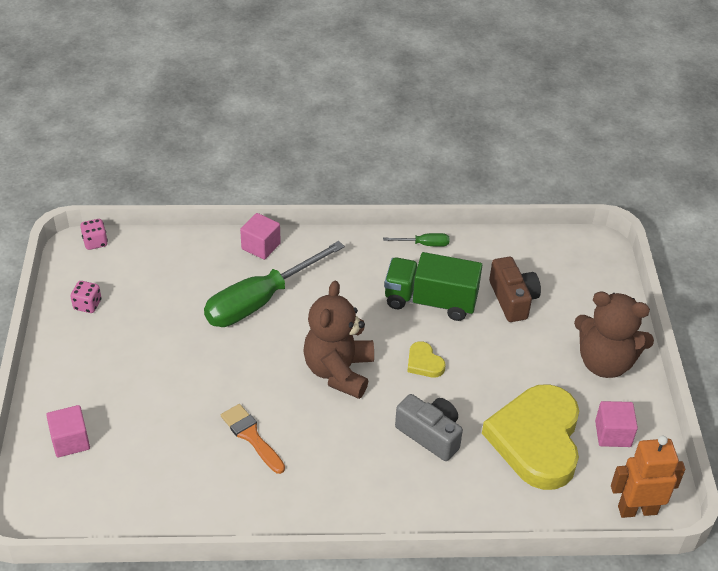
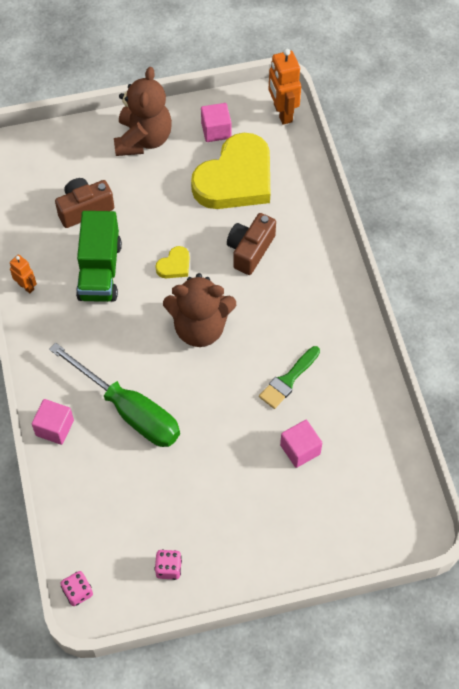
camera: 100 degrees left, 15 degrees up
pink cube [46,405,90,457] -> pink cube moved to [280,420,322,468]
orange brush [221,404,285,474] -> green brush [259,346,320,409]
green screwdriver [383,233,449,247] -> orange robot [10,255,37,293]
grey camera [395,394,463,461] -> brown camera [227,213,276,275]
yellow heart [482,384,579,490] -> yellow heart turned 45 degrees counterclockwise [191,133,270,209]

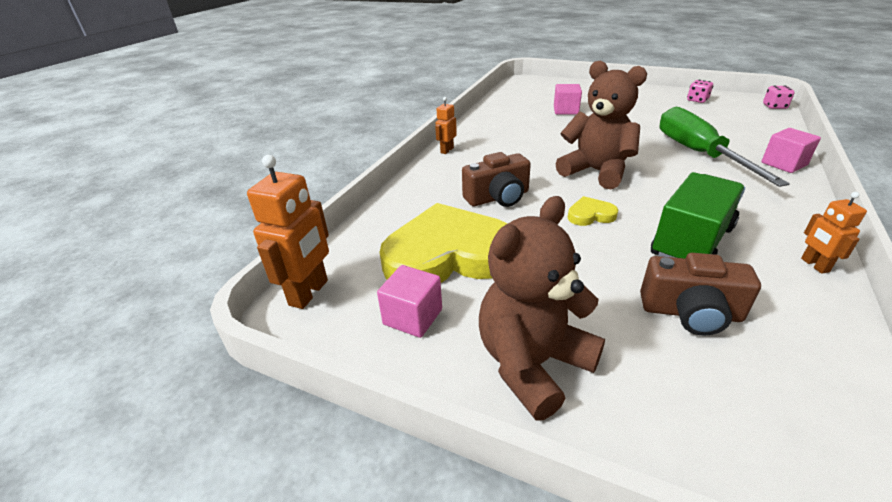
camera: 140 degrees left, 25 degrees down
green brush [259,346,320,409] -> none
none -> orange robot [435,97,457,154]

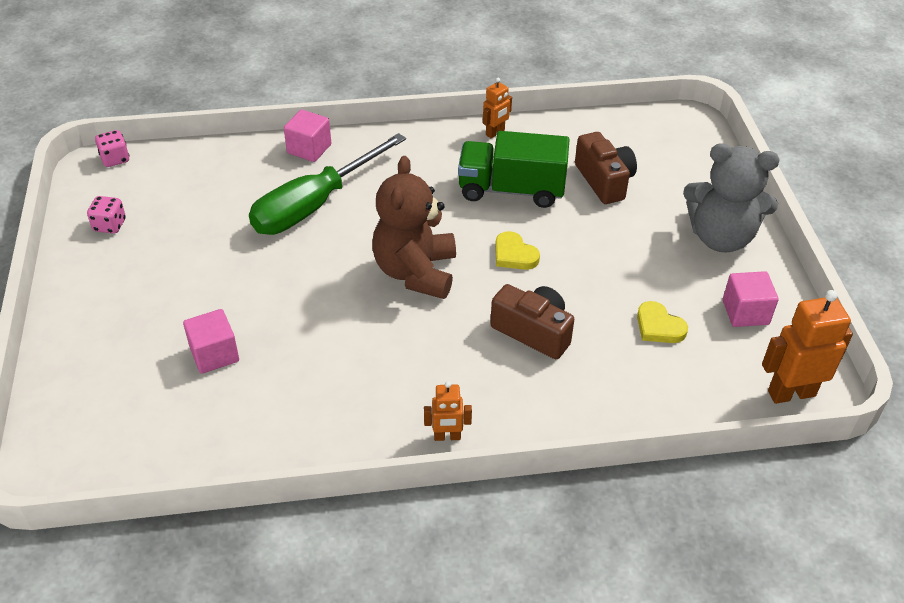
camera: 125 degrees left, 10 degrees up
yellow heart [379,203,507,283] -> yellow heart [637,301,688,343], size x0.40
brown teddy bear [479,196,605,420] -> grey teddy bear [683,143,779,253]

